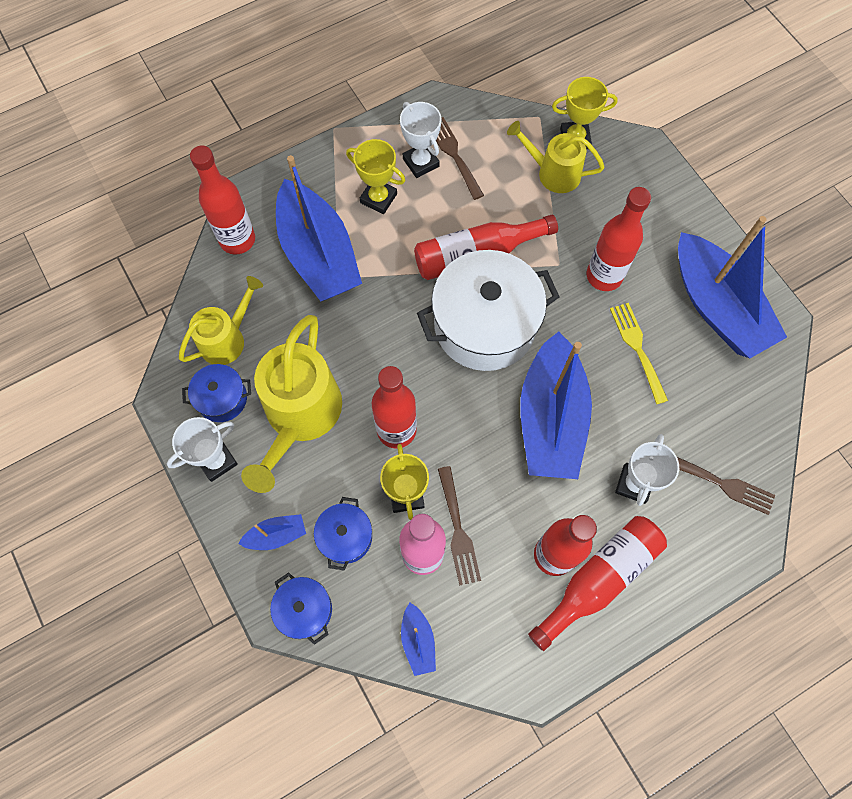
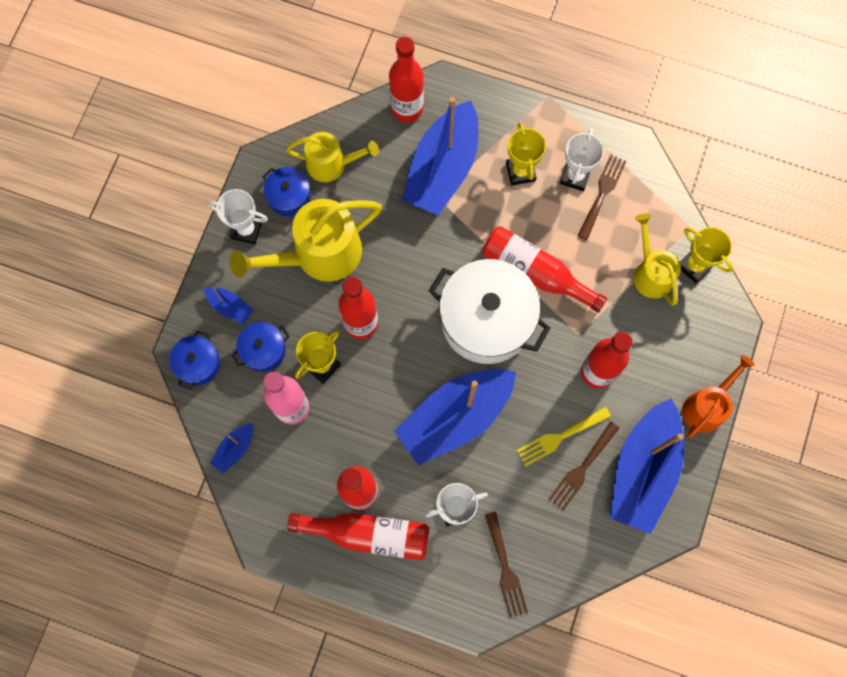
camera: 50 degrees right, 5 degrees up
brown fork [438,466,481,586] -> brown fork moved to [549,421,620,510]
yellow fork [610,303,668,404] -> yellow fork turned 150 degrees counterclockwise [517,407,611,466]
none -> orange watering can [682,355,755,438]

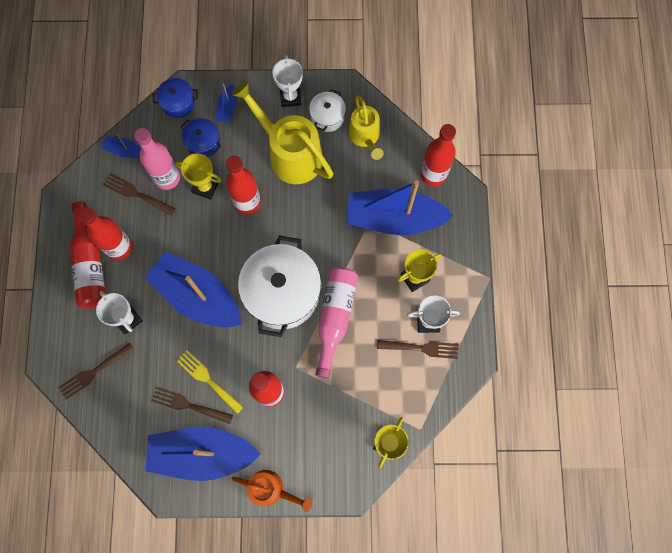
camera: 70 degrees right, 0 degrees up
blue pot [262,167,311,217] -> white pot [309,89,346,132]
red bottle [482,226,607,313] -> pink bottle [315,267,358,378]
yellow watering can [634,213,681,305] -> none
none -> brown fork [103,173,176,216]

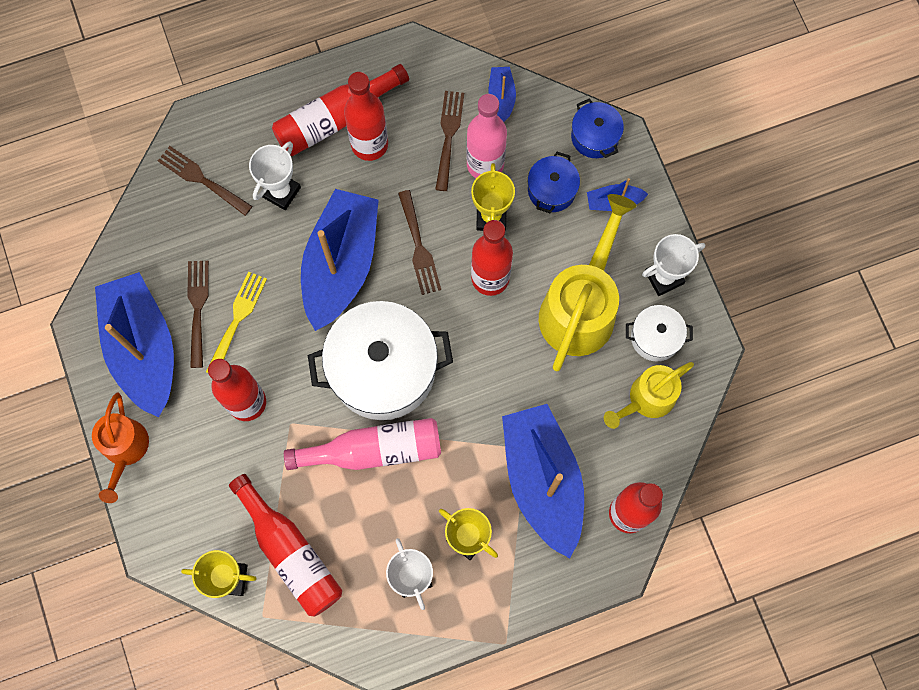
camera: 70 degrees right, 0 degrees up
brown fork [377,340,459,359] -> brown fork moved to [398,190,441,295]
none -> red bottle [229,474,342,617]

